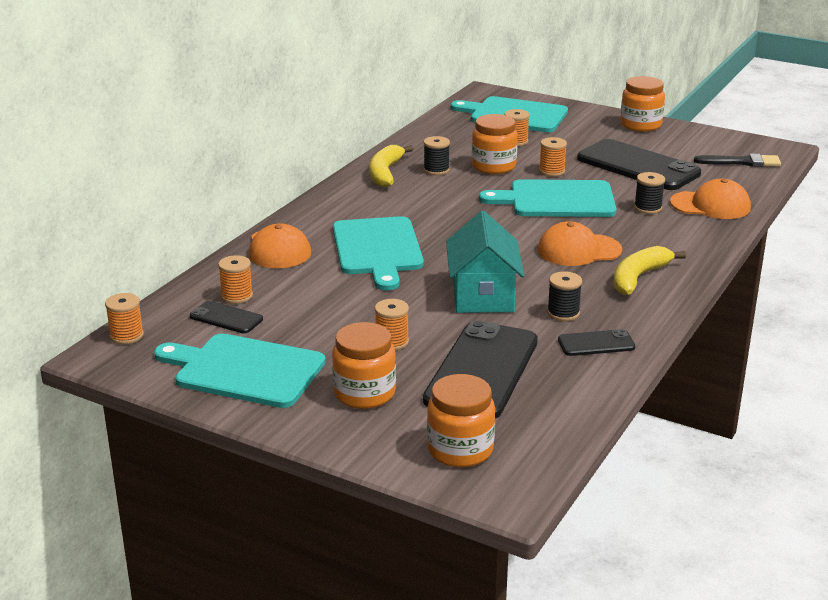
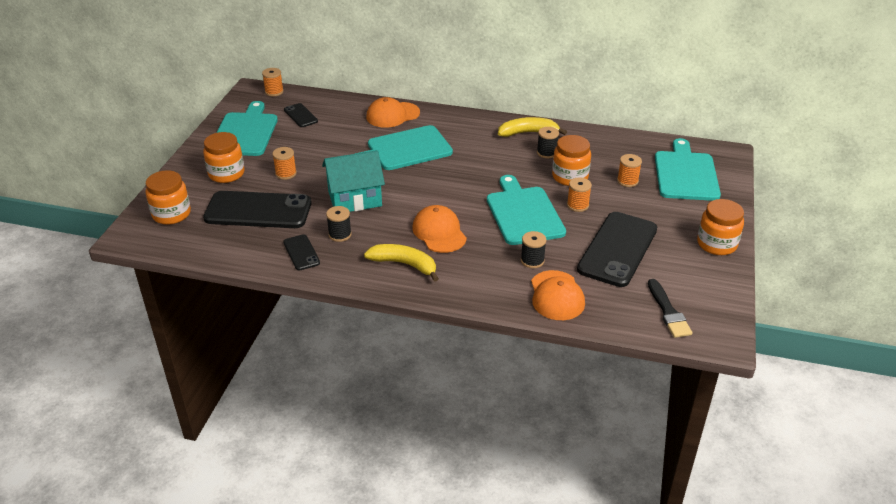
camera: 75 degrees right, 10 degrees up
black phone [190,301,263,333] -> black phone turned 45 degrees counterclockwise [284,103,318,127]
orange spool [218,255,253,304] -> none

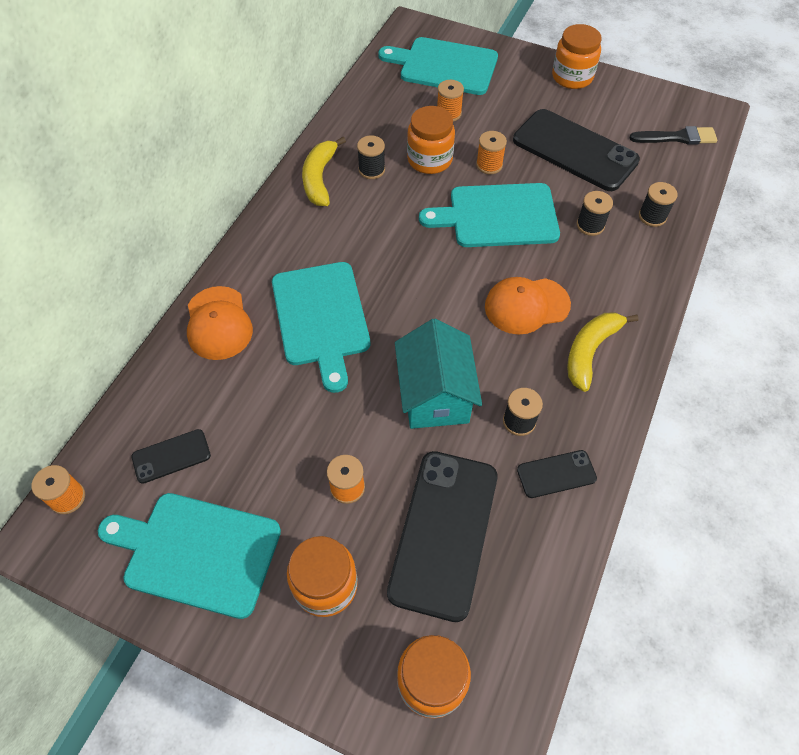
camera: 80 degrees left, 20 degrees up
orange cap [531,270,585,320] -> black spool [639,182,678,227]

